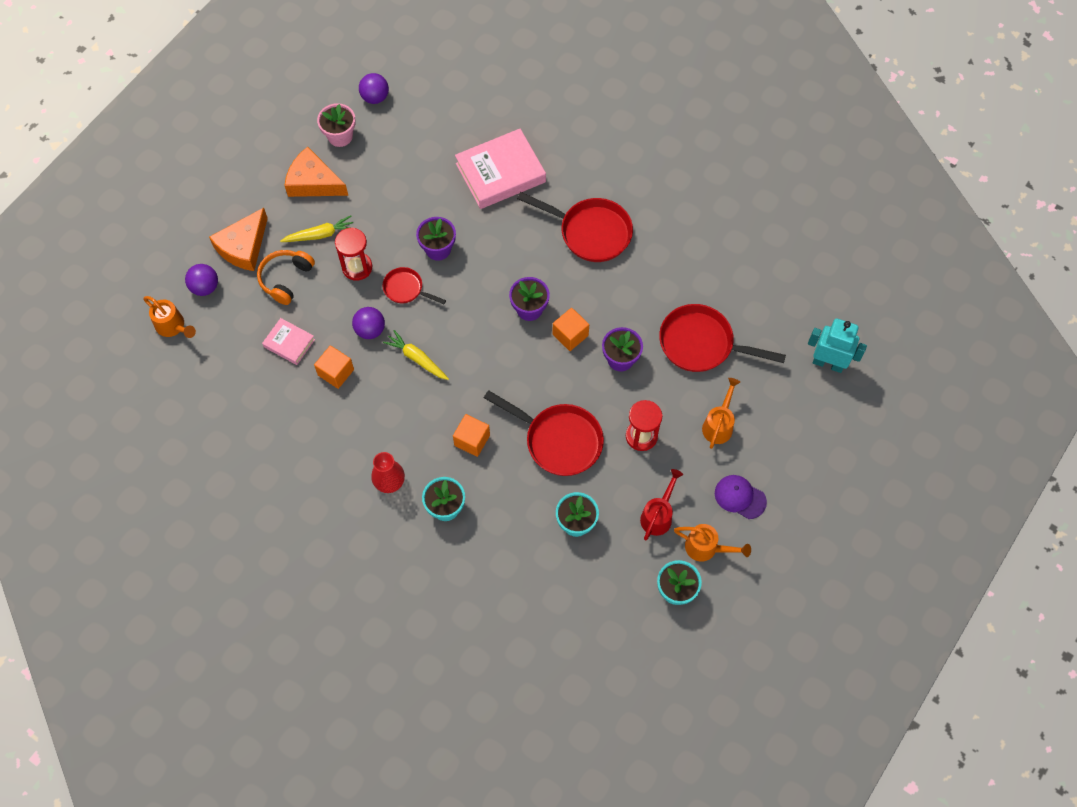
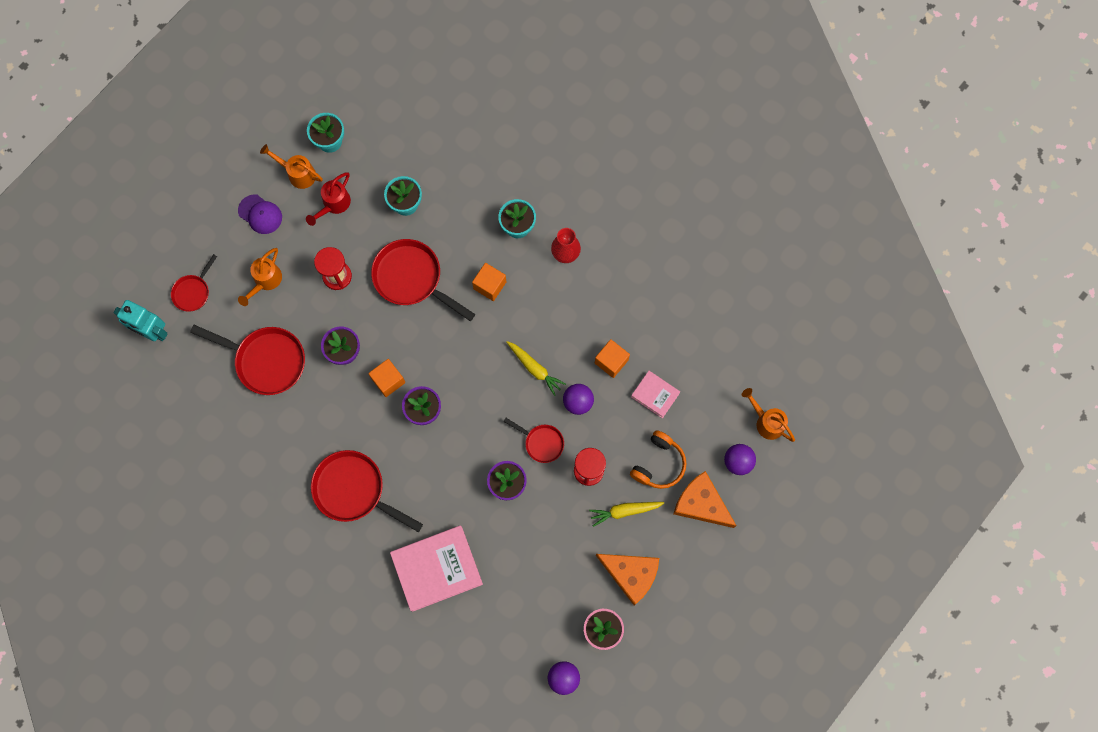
camera: 175 degrees left, 10 degrees up
orange cheese [209,208,268,271] -> orange cheese turned 90 degrees counterclockwise [673,471,736,528]
none -> red pan [171,254,217,312]

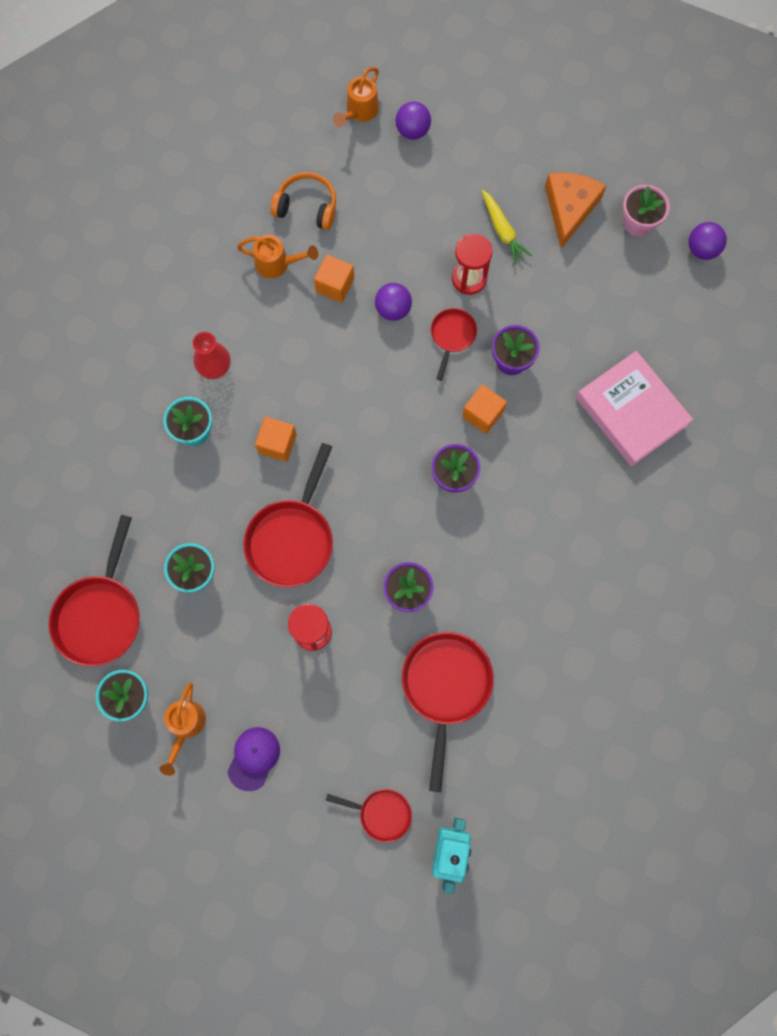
camera: 105 degrees left, 0 degrees up
orange watering can [238,248,282,306] -> orange watering can moved to [237,235,318,278]
red watering can [306,172,351,226] -> none
red pan [311,450,423,532] -> red pan moved to [49,515,140,666]
orange cube [368,359,405,397] -> orange cube moved to [462,384,507,434]
yellow carrot [506,341,566,396] -> none
orange headphones [630,430,687,489] -> orange headphones moved to [270,172,336,230]
pink book [631,371,680,418] -> none
orange cheese [673,471,736,528] -> none

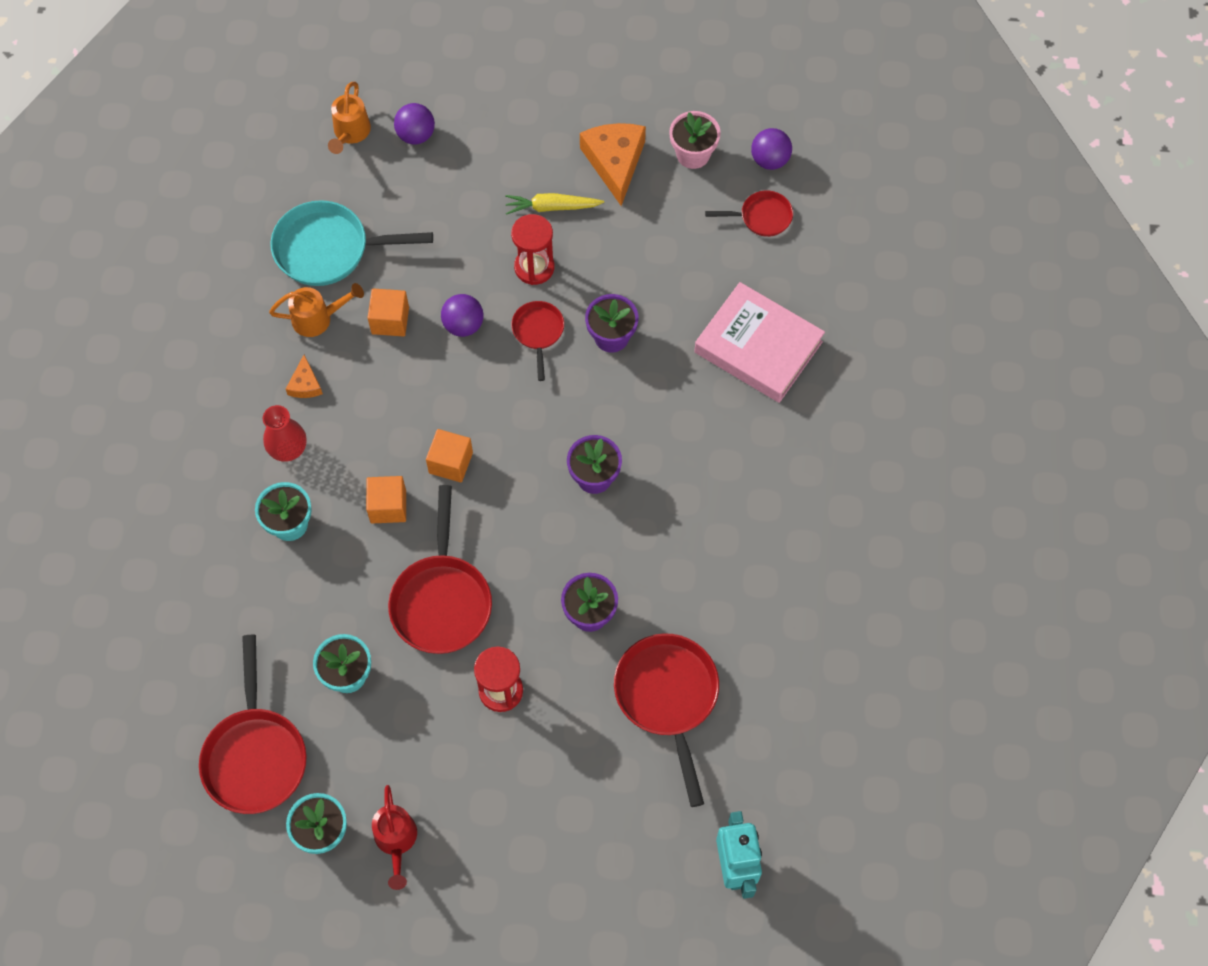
camera: 20 degrees left, 10 degrees down
orange watering can [160,682,206,776] -> red watering can [372,785,417,890]
purple cap [227,727,280,791] -> none
orange headphones [270,172,336,230] -> turquoise pan [270,200,433,286]
red pan [326,789,412,842] -> red pan moved to [705,190,793,237]
orange cube [462,384,507,434] -> orange cube moved to [426,429,473,483]
yellow carrot [481,190,532,264] -> yellow carrot turned 135 degrees clockwise [505,193,604,215]
none -> orange cheese [286,355,323,398]

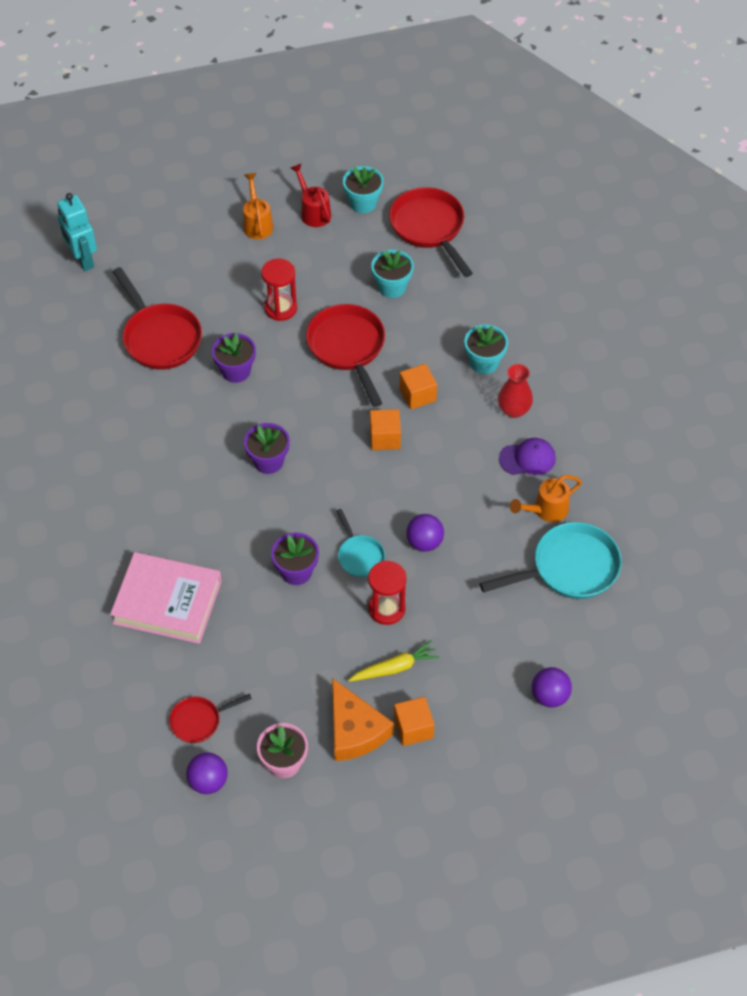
camera: 160 degrees right, 10 degrees down
orange cheese [286,355,323,398] -> purple cap [499,438,556,475]
orange watering can [328,82,371,154] -> orange watering can moved to [243,173,273,239]
orange cube [368,288,409,336] -> orange cube moved to [394,697,434,746]
red pan [511,301,564,381] -> turquoise pan [336,509,385,577]

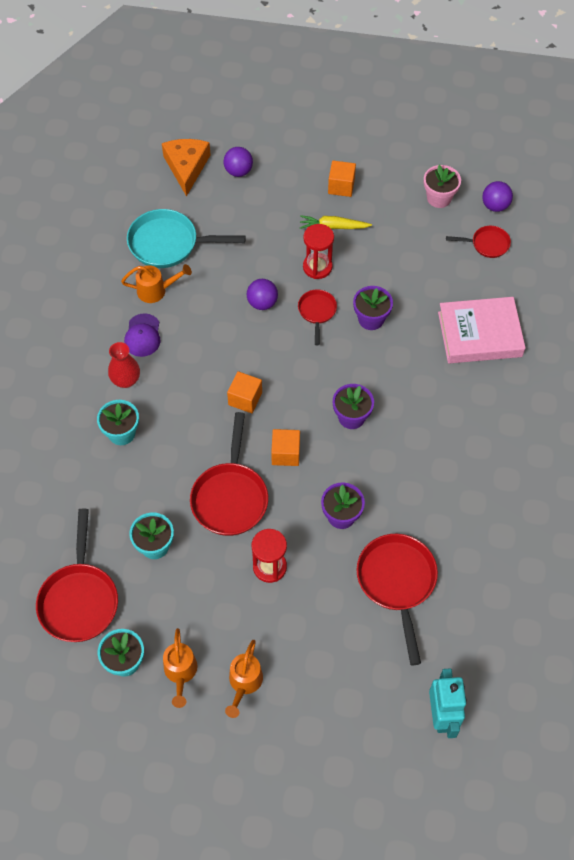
camera: 155 degrees left, 5 degrees up
pink book [110,552,222,644] -> pink book turned 45 degrees counterclockwise [438,297,526,364]
red watering can [291,164,331,227] -> orange watering can [163,628,198,708]
orange cheese [332,678,394,761] -> orange cheese moved to [162,139,210,197]
turquoise pan [336,509,385,577] -> red pan [298,289,337,345]
orange cube [399,364,437,409] -> orange cube moved to [271,429,300,466]
purple cap [499,438,556,475] -> purple cap turned 105 degrees counterclockwise [124,313,160,357]

